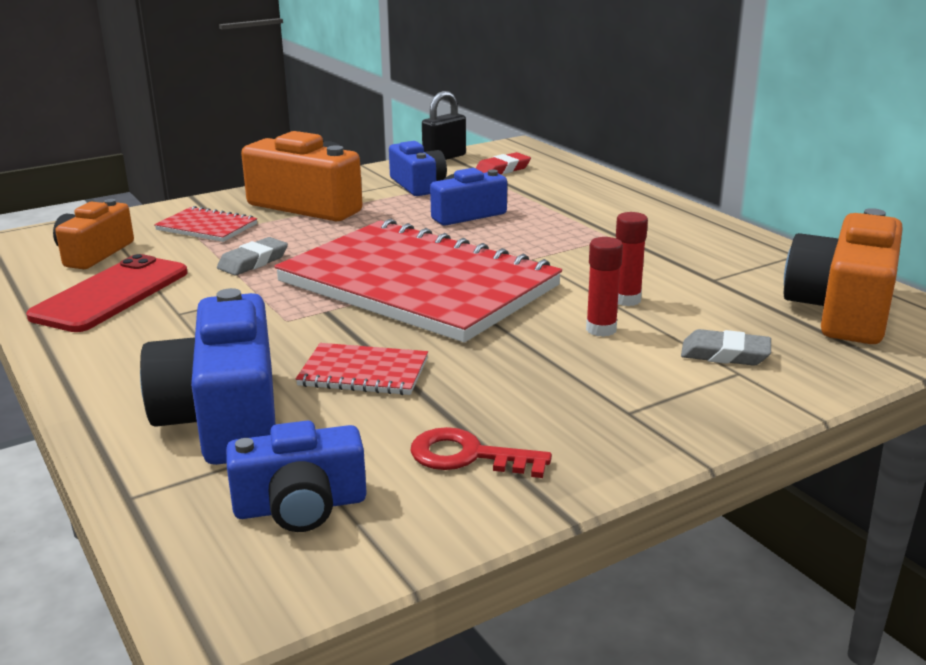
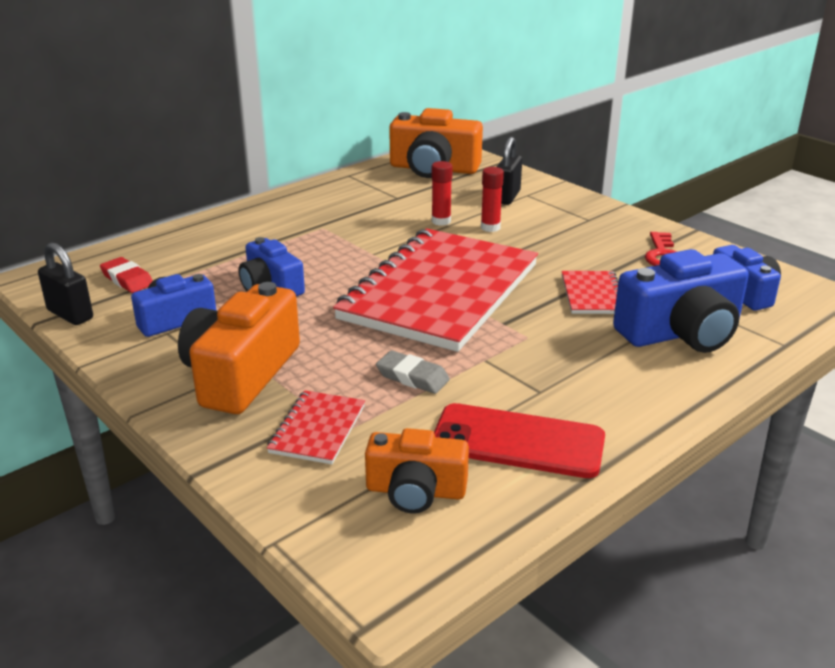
camera: 100 degrees left, 5 degrees up
grey eraser [681,329,771,366] -> black padlock [497,137,522,205]

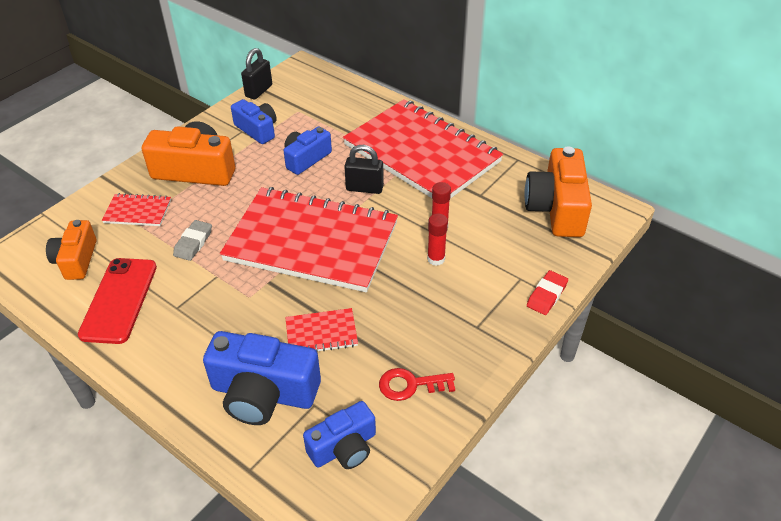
camera: 80 degrees right, 15 degrees up
red eraser [100,257,153,293] -> red eraser moved to [527,270,568,315]
black padlock [497,137,522,205] -> black padlock moved to [344,145,384,194]
blue camera [613,249,749,353] -> blue camera turned 45 degrees counterclockwise [203,331,321,425]
none -> red notebook [343,99,503,199]

